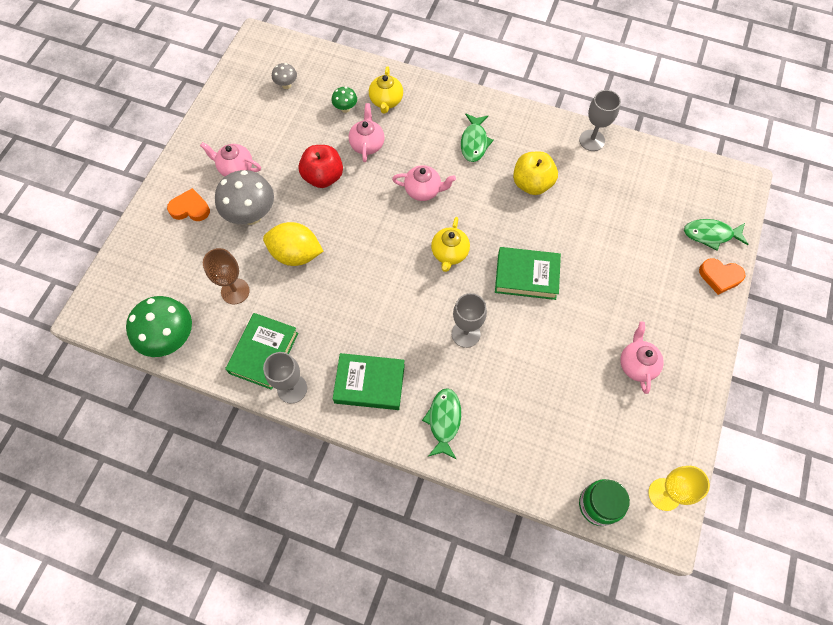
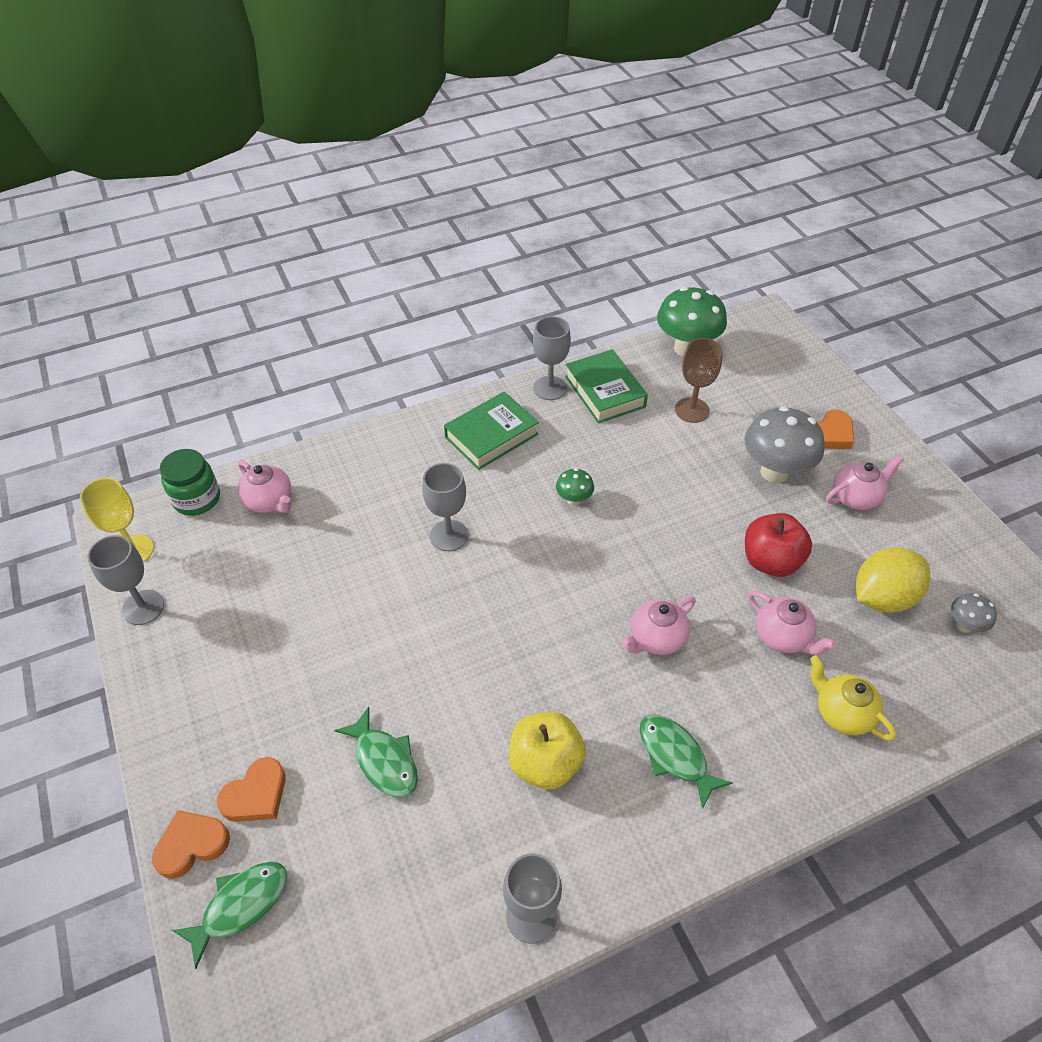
camera: 135 degrees right, 15 degrees down
yellow lemon [263,222,323,266] -> yellow lemon moved to [856,547,931,613]
green mushroom [331,87,357,113] -> green mushroom moved to [556,468,594,506]
green fish [422,388,461,459] -> green fish moved to [334,707,418,798]
yellow teapot [431,217,470,272] -> none
green book [495,247,561,300] -> none
pink teapot [620,322,664,394] -> pink teapot moved to [238,460,291,513]
none -> grey goblet [87,535,164,625]
none -> orange heart [217,757,286,822]

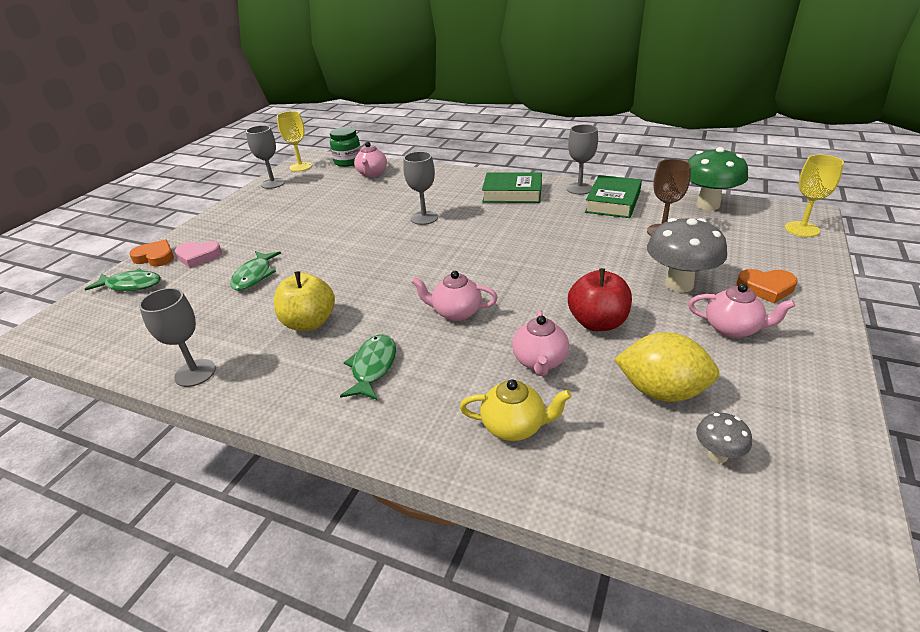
camera: 50 degrees right, 15 degrees down
orange heart [217,757,286,822] -> pink heart [175,241,222,268]
green mushroom [556,468,594,506] -> none
yellow teapot [810,655,896,741] -> yellow teapot turned 90 degrees clockwise [459,379,572,441]
none -> yellow goblet [785,154,844,237]

